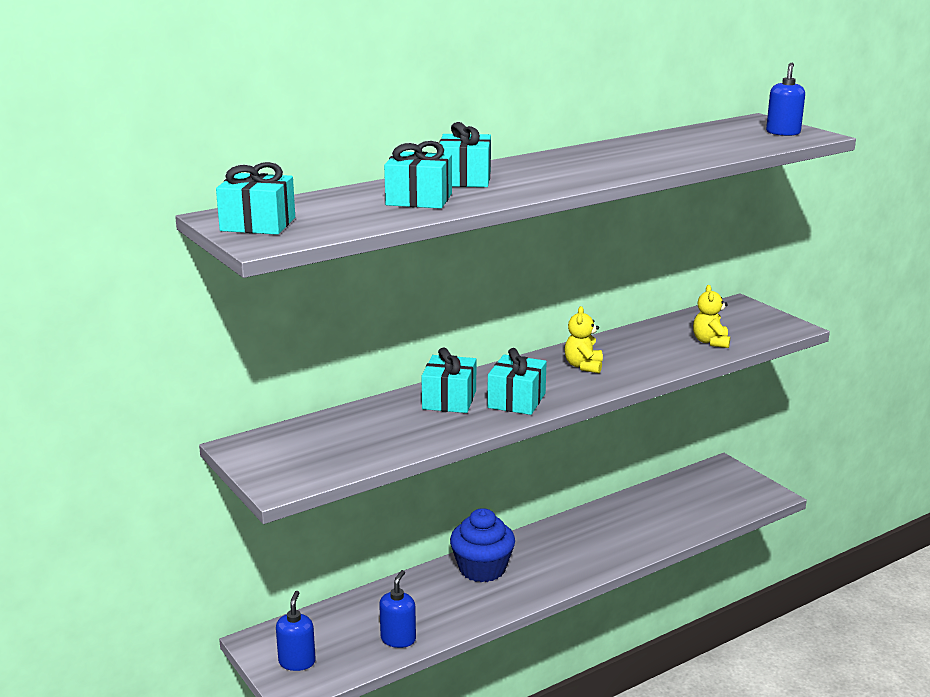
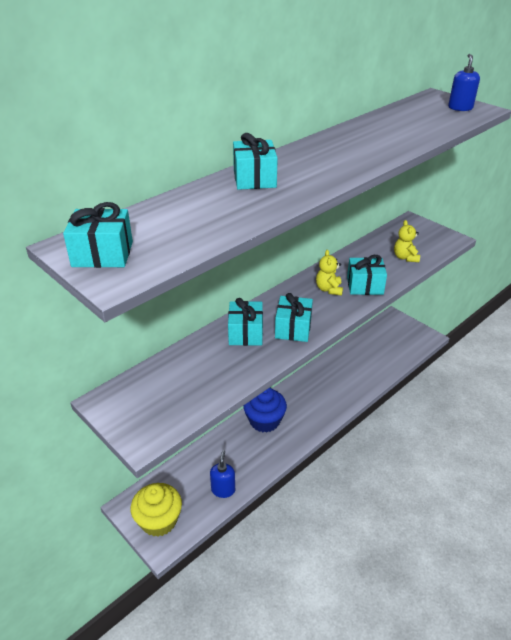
camera: 10 degrees left, 15 degrees up
blue soap dispenser [276,591,316,671] -> yellow cupcake [131,483,182,537]
turquoise gift [384,141,452,209] -> turquoise gift moved to [347,255,387,295]

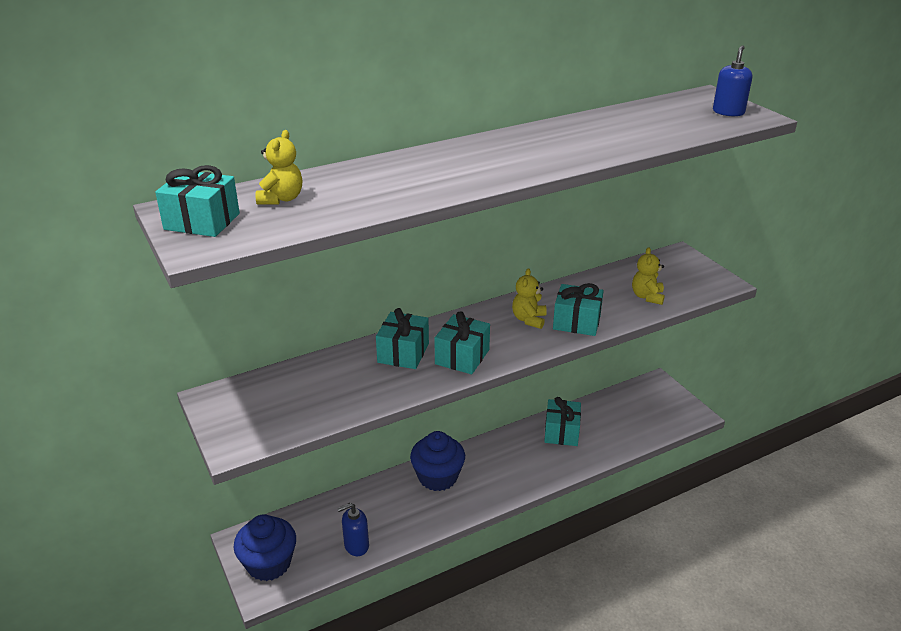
camera: 15 degrees right, 5 degrees down
yellow cupcake [131,483,182,537] -> blue cupcake [234,514,296,581]
blue soap dispenser [210,450,235,498] -> blue soap dispenser turned 135 degrees counterclockwise [337,503,369,556]
turquoise gift [233,133,278,190] -> turquoise gift moved to [544,397,581,446]
none -> yellow teddy bear [255,130,302,205]

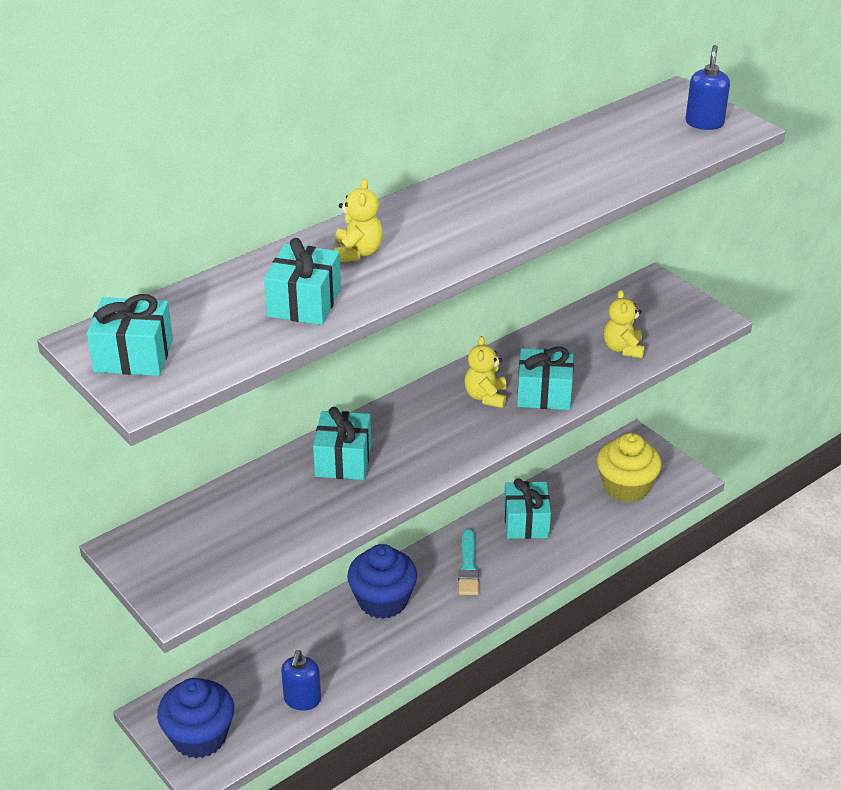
camera: 10 degrees left, 5 degrees up
yellow teddy bear [255,130,302,205] -> yellow teddy bear moved to [333,179,383,263]
blue soap dispenser [337,503,369,556] -> blue soap dispenser turned 45 degrees counterclockwise [281,650,321,711]
turquoise gift [434,311,490,374] -> turquoise gift moved to [264,238,341,325]
none -> turquoise brush [458,529,479,595]
none -> yellow cupcake [597,433,661,503]

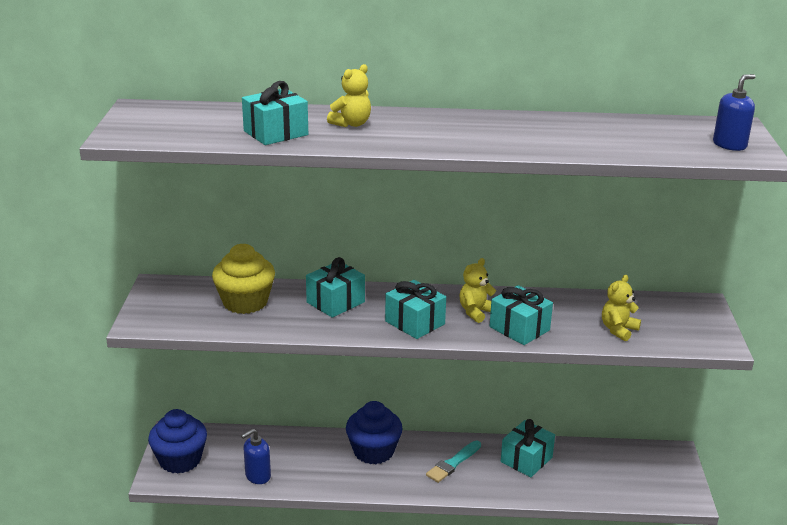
camera: 40 degrees right, 10 degrees down
turquoise gift [87,294,173,376] -> turquoise gift moved to [385,280,446,339]
yellow cupcake [597,433,661,503] -> yellow cupcake moved to [212,244,275,314]

